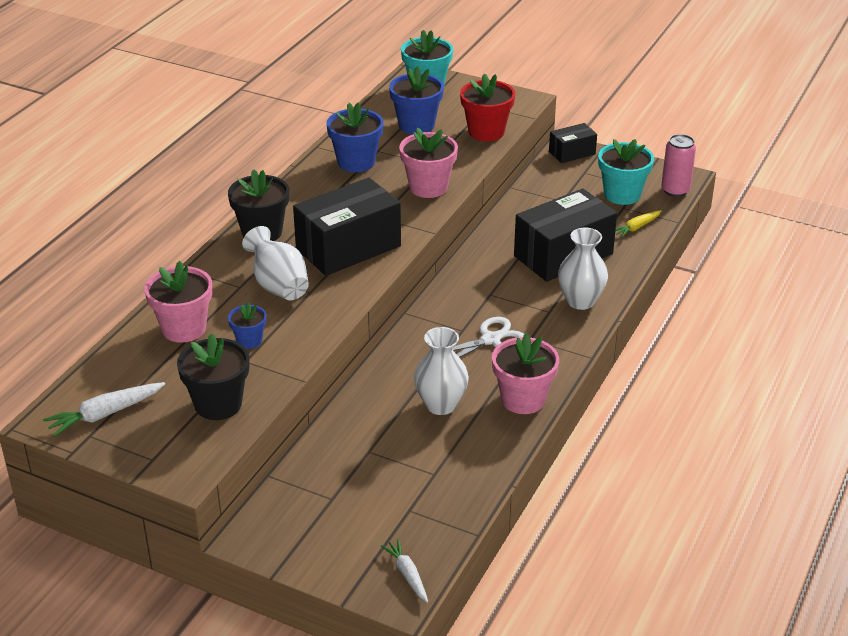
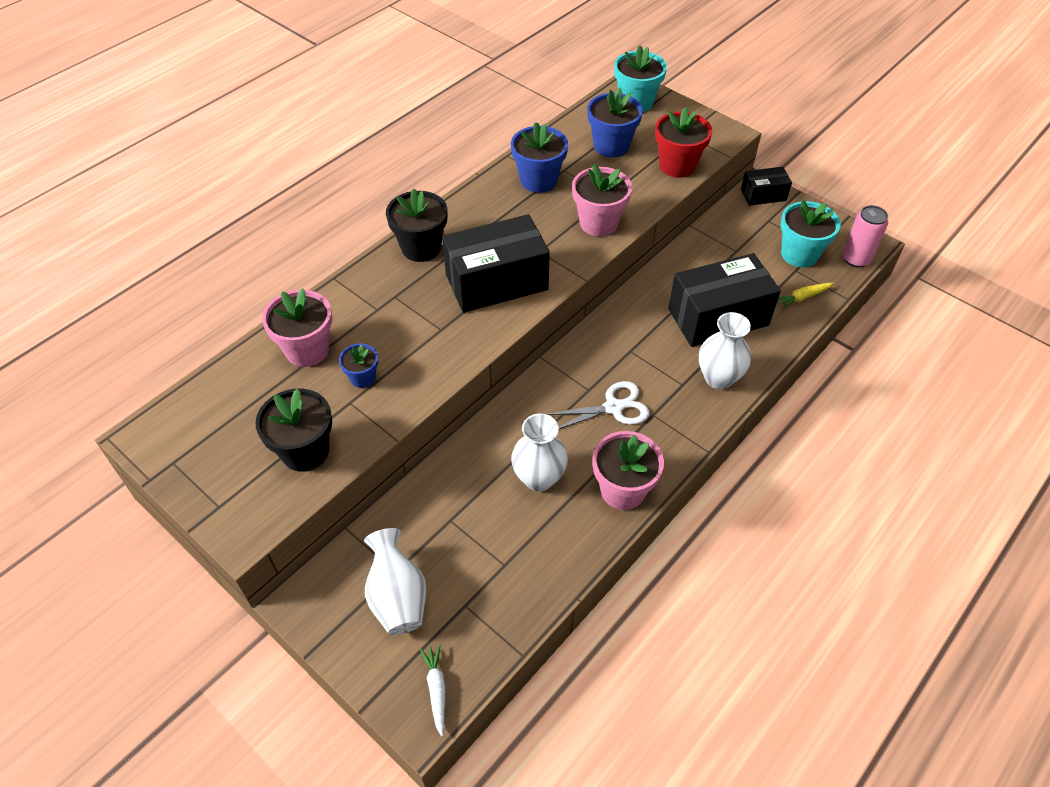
camera: 15 degrees right, 15 degrees up
white carrot [43,382,165,437] -> none
white vase [242,226,309,300] -> white vase moved to [364,528,427,635]

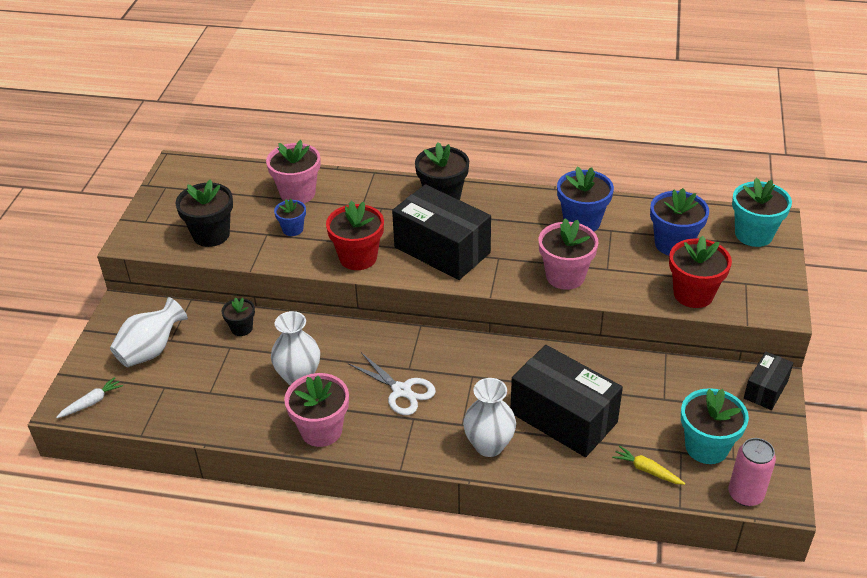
camera: 60 degrees right, 10 degrees down
black box [741,167,792,206] -> black box turned 75 degrees clockwise [744,351,793,410]
none -> black flower pot [222,297,255,336]
none -> red flower pot [326,201,384,270]

